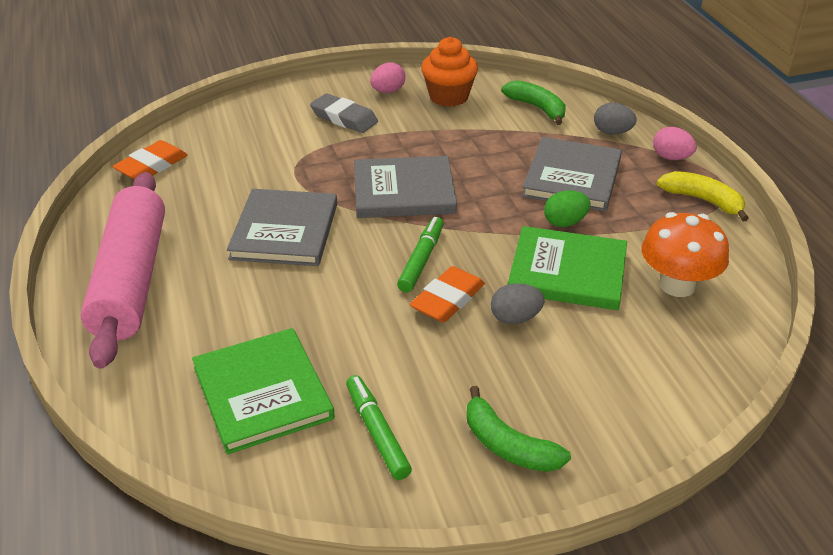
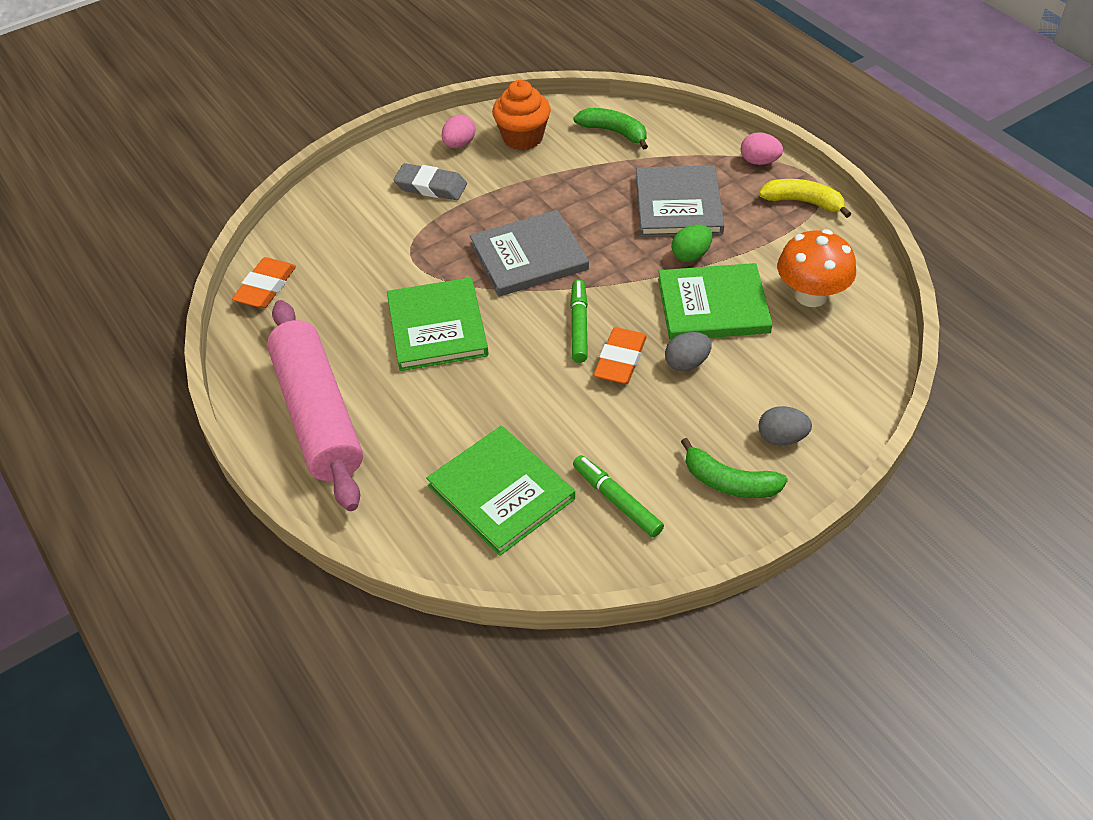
camera: 15 degrees left, 10 degrees up
grey book [227,189,337,266] -> green book [387,277,489,371]
grey egg [594,103,637,135] -> grey egg moved to [758,406,812,445]

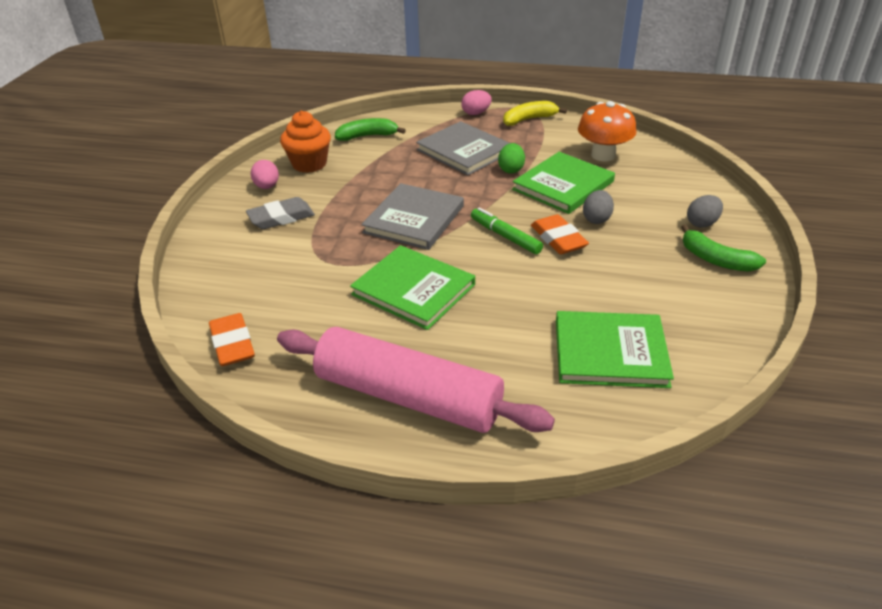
camera: 45 degrees left, 10 degrees down
green marker [573,455,664,537] -> none
green banana [681,438,788,498] -> green banana turned 60 degrees clockwise [681,225,766,271]

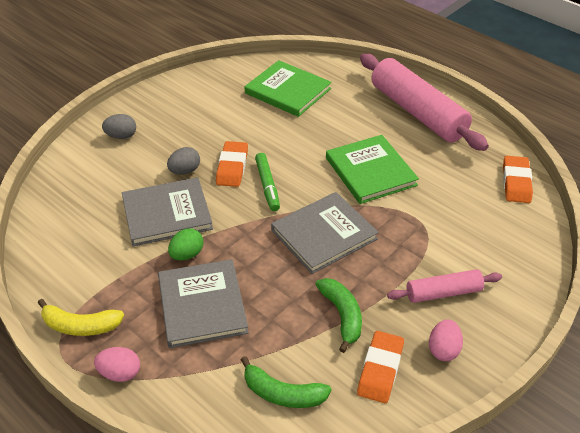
camera: 150 degrees left, 5 degrees up
grey eraser [246,197,315,229] -> pink rolling pin [387,269,502,303]
orange cupcake [280,111,331,173] -> orange eraser [357,331,404,403]
green book [512,152,615,214] -> grey book [122,177,213,246]
orange mushroom [578,101,636,162] -> none
green banana [681,225,766,271] -> green banana moved to [315,278,362,353]

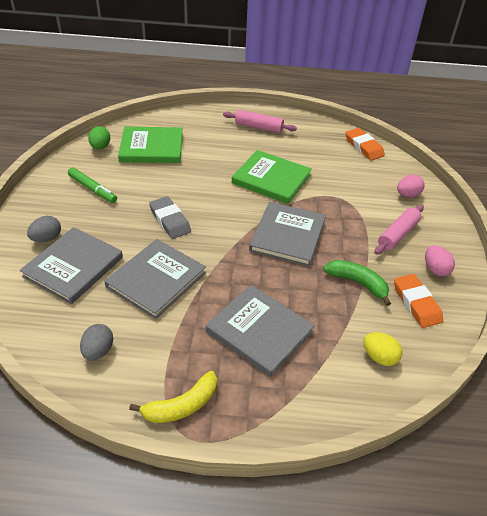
camera: 40 degrees left, 0 degrees up
pink egg [94,347,140,382] -> pink egg moved to [397,174,425,197]
grey egg [167,147,200,174] -> grey egg moved to [80,324,113,360]
green egg [168,228,203,261] -> green egg moved to [88,126,110,149]
orange eraser [216,141,248,187] -> grey eraser [149,196,191,239]
green banana [241,356,332,408] -> yellow egg [363,332,402,366]
green marker [255,153,280,211] -> green marker moved to [68,167,117,203]
pink rolling pin [360,53,489,151] -> pink rolling pin [223,110,297,133], size x0.51
none -> grey book [20,227,123,304]

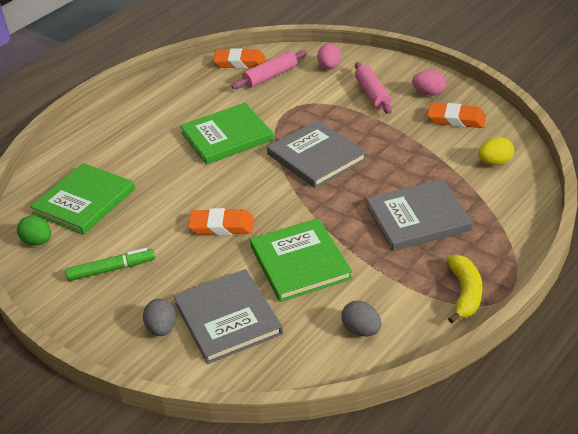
camera: 50 degrees left, 5 degrees down
grey book [104,239,206,319] -> green book [250,218,352,302]
grey eraser [149,196,191,239] -> orange eraser [188,208,254,235]
pink rolling pin [223,110,297,133] -> pink rolling pin moved to [231,50,307,89]
green banana [323,260,391,306] -> none

